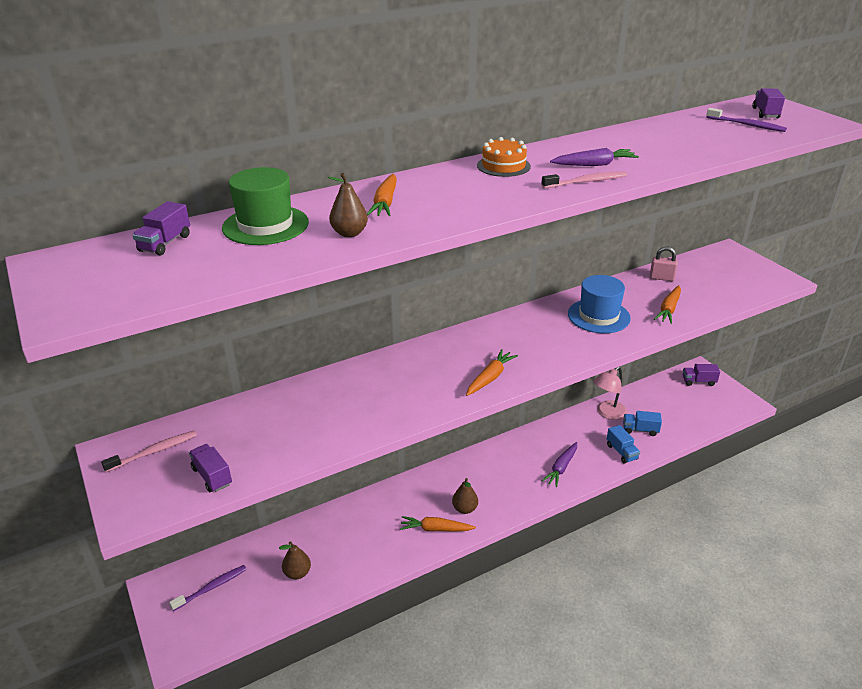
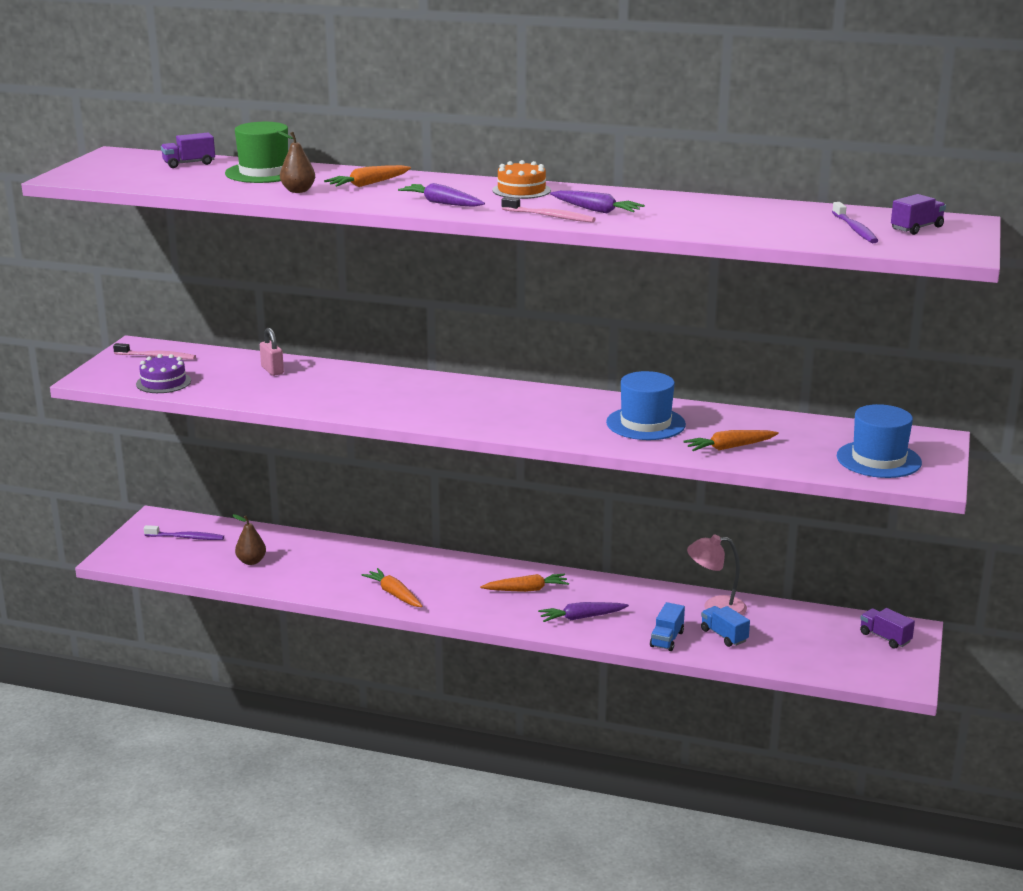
camera: 45 degrees right, 10 degrees down
purple truck [189,444,232,492] -> purple cake [136,354,191,393]
brown pear [452,478,478,514] -> none
orange carrot [466,349,518,396] -> orange carrot moved to [480,574,569,592]
pink padlock [650,247,678,281] -> pink padlock moved to [260,328,284,376]
none -> purple carrot [398,183,485,207]
none -> blue hat [837,404,922,478]

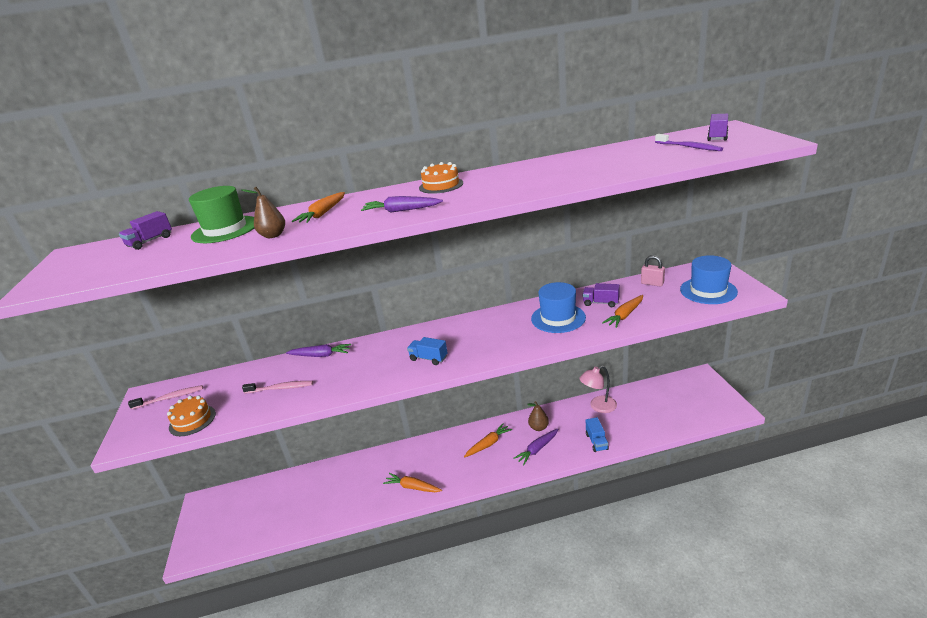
camera: 25 degrees left, 5 degrees up
purple cake [136,354,191,393] -> orange cake [167,396,216,436]
purple toothbrush [144,525,224,540] -> none
brown pear [232,514,266,565] -> brown pear moved to [527,401,549,431]
pink padlock [260,328,284,376] -> pink padlock moved to [641,255,665,287]
pink toothbrush [502,197,596,223] -> pink toothbrush moved to [242,381,313,394]
purple carrot [550,190,645,213] -> purple carrot moved to [286,344,351,357]
blue truck [701,606,750,647] -> blue truck moved to [407,337,448,365]
purple truck [860,608,915,649] -> purple truck moved to [583,283,620,307]

